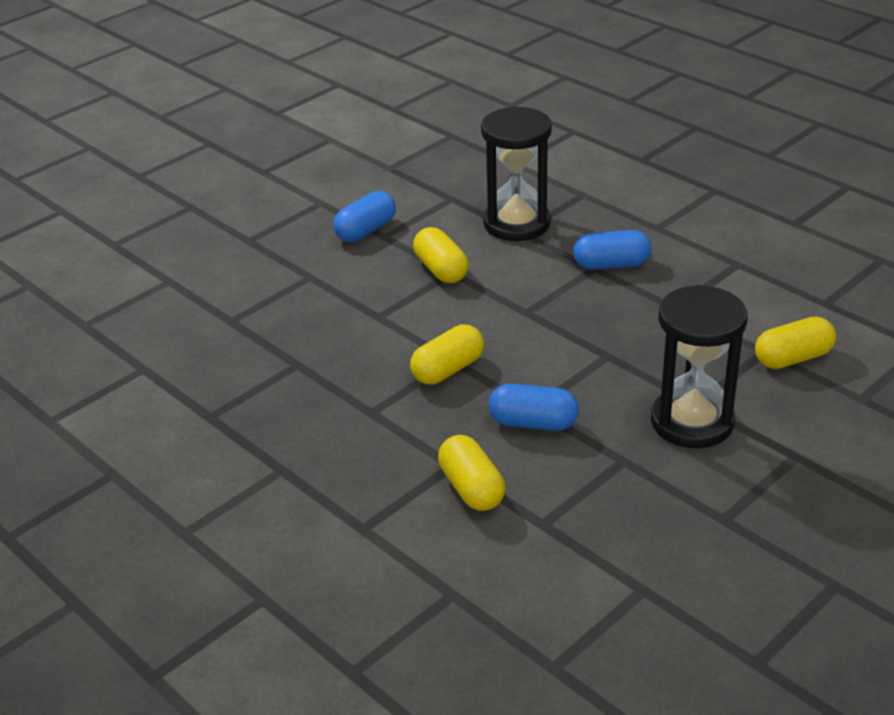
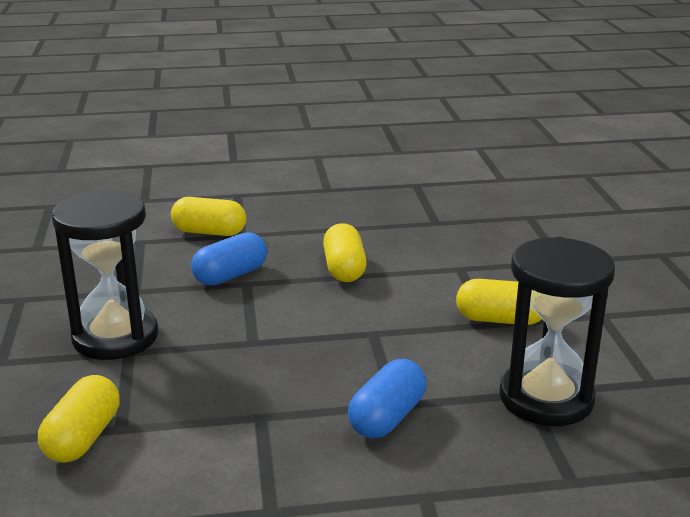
camera: 125 degrees right, 10 degrees down
blue capsule [333,191,396,242] -> none

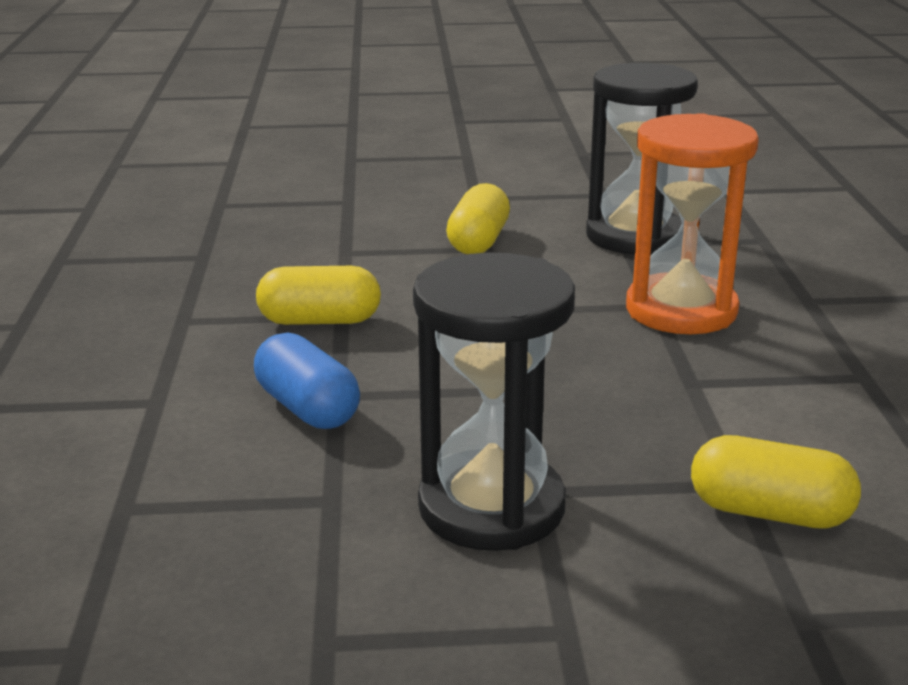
camera: 85 degrees left, 0 degrees up
yellow capsule [171,197,246,236] -> none
blue capsule [348,359,426,438] -> orange hourglass [626,113,759,334]

